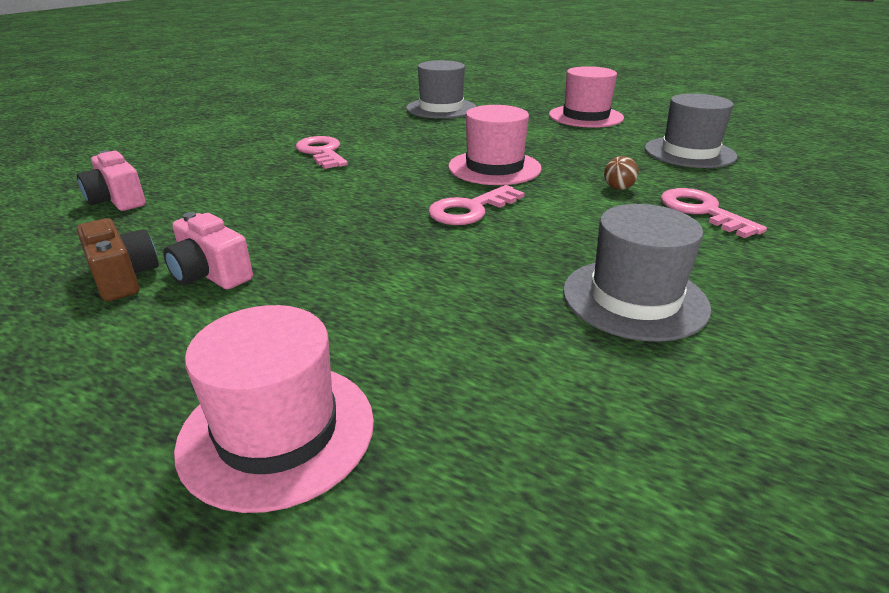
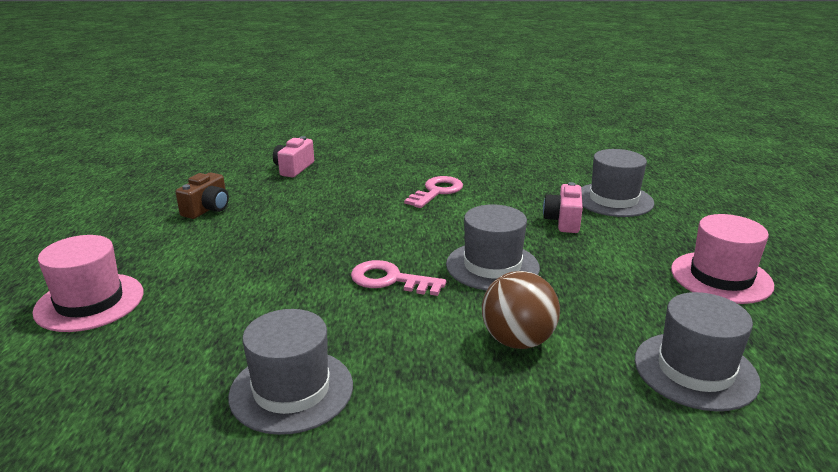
camera: 60 degrees right, 5 degrees down
pink camera [163,212,253,290] -> pink camera moved to [543,182,583,233]
pink hat [448,105,542,185] -> grey hat [446,204,540,290]
brown ball [604,156,639,190] -> brown ball [482,271,560,349], size x2.10
pink key [661,188,767,238] -> none

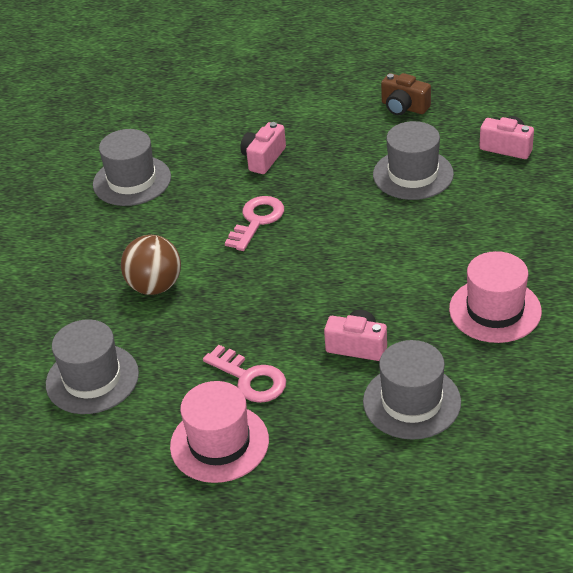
camera: 100 degrees right, 15 degrees up
pink hat [32,235,144,332] -> pink hat moved to [449,251,542,343]
pink key [404,176,463,208] -> pink key moved to [203,345,286,403]
grey hat [446,204,540,290] -> grey hat moved to [373,121,454,200]
none -> pink camera [240,122,286,174]

